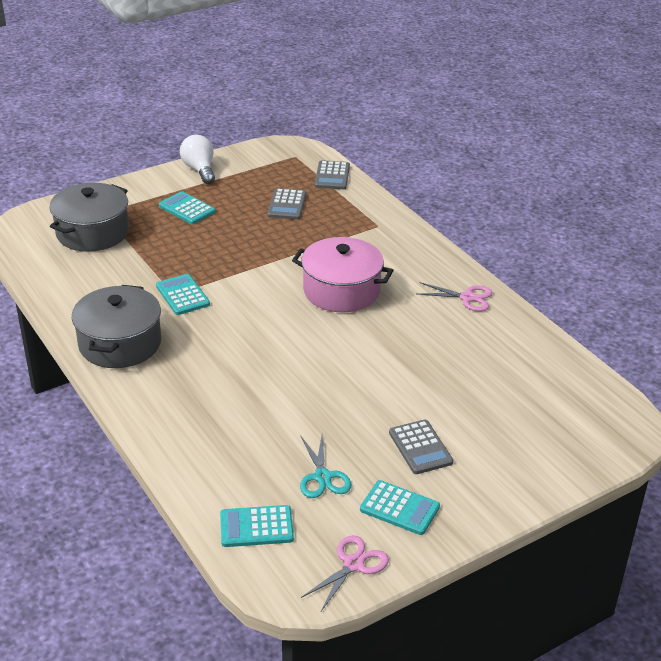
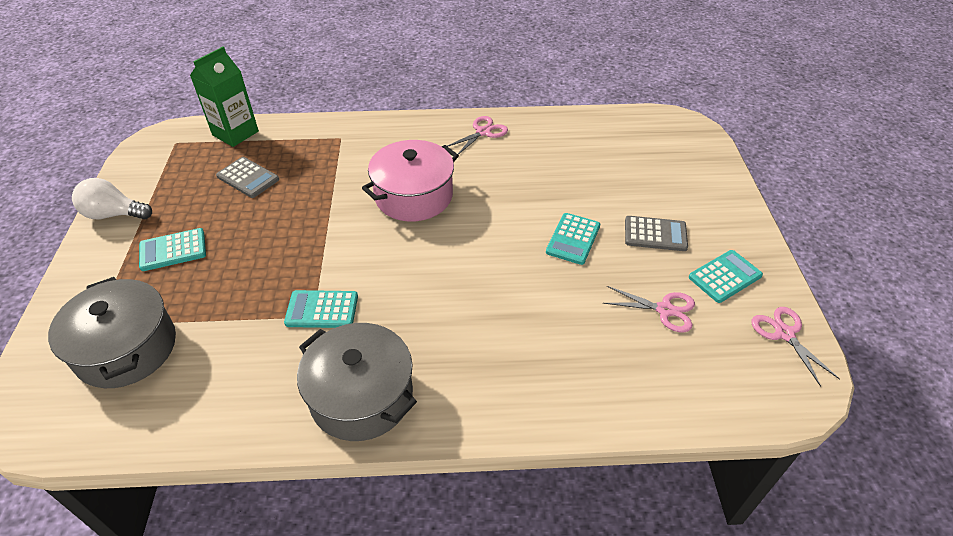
camera: 60 degrees left, 10 degrees up
turquoise calculator [220,505,294,547] -> turquoise calculator moved to [546,213,600,265]
turquoise scissors [300,435,351,498] -> pink scissors [603,286,695,332]
grey calculator [315,160,350,189] -> green carton [190,47,259,147]

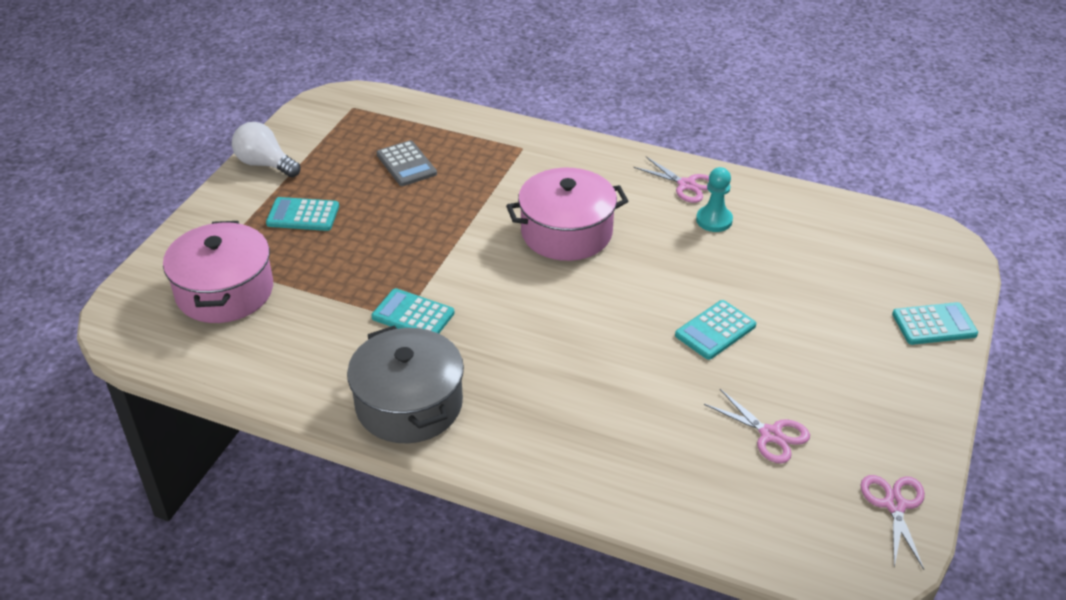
camera: 25 degrees right, 5 degrees down
grey pot [48,277,176,388] -> pink pot [163,221,273,323]
green carton [190,47,259,147] -> none
pink scissors [447,116,508,155] -> pink scissors turned 60 degrees clockwise [633,157,709,203]
grey calculator [625,216,688,251] -> none
turquoise calculator [689,250,763,303] -> turquoise calculator moved to [892,302,978,345]
none -> turquoise pawn [696,167,733,232]

